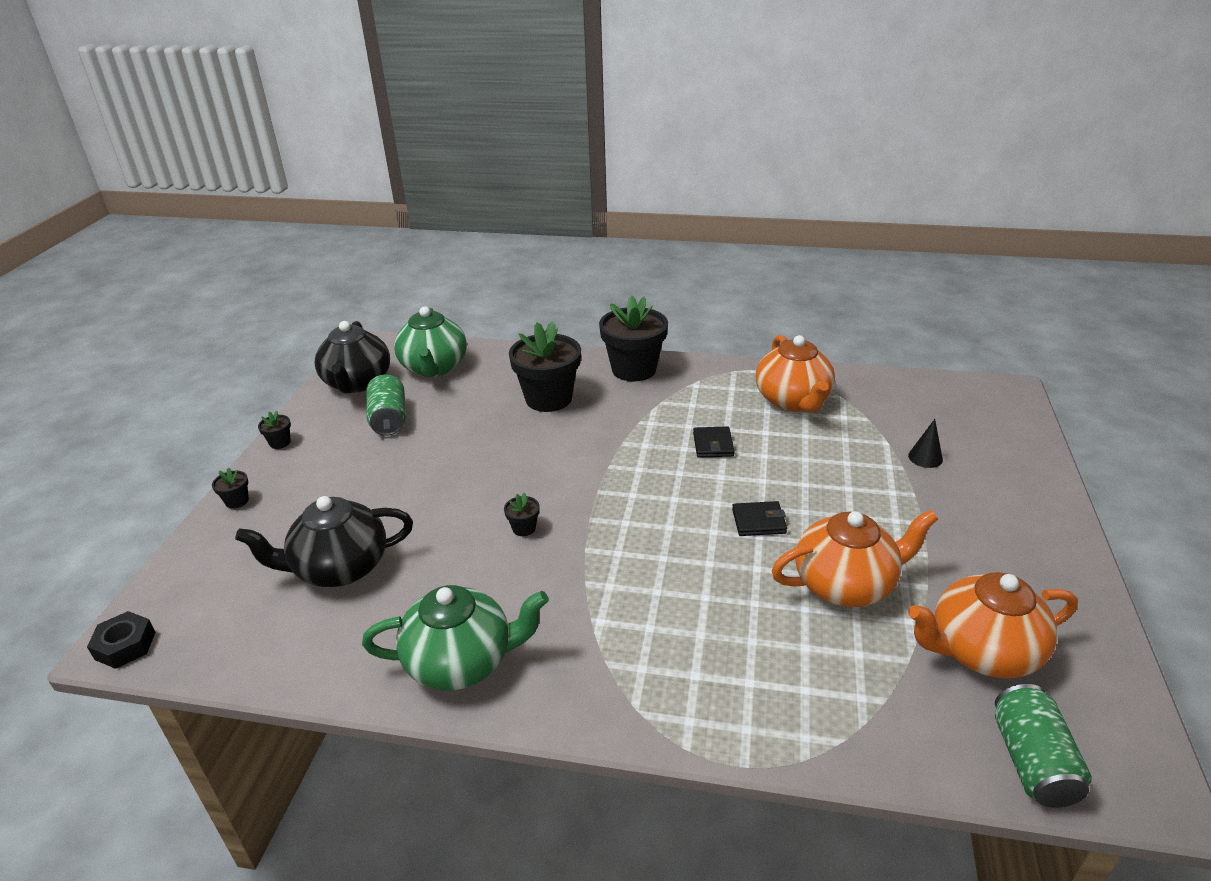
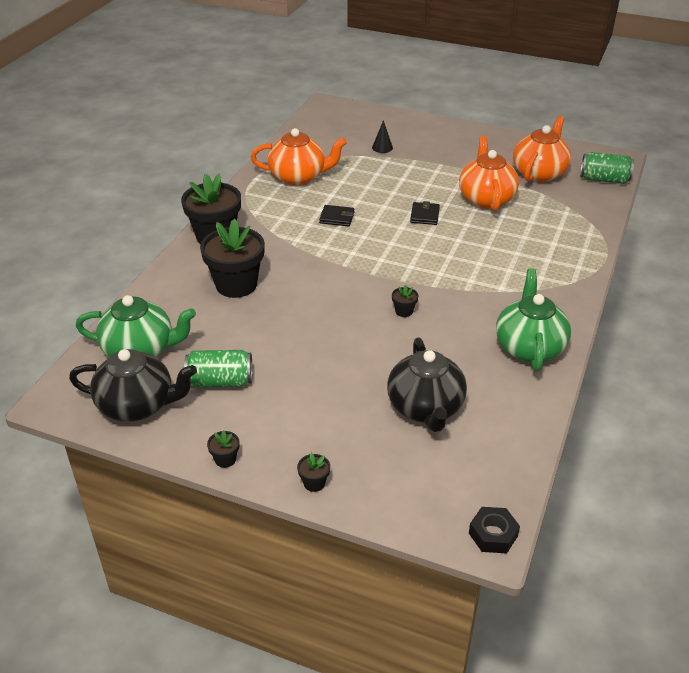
camera: 80 degrees left, 5 degrees up
orange teapot [908,572,1078,679] -> orange teapot turned 150 degrees counterclockwise [513,115,571,182]

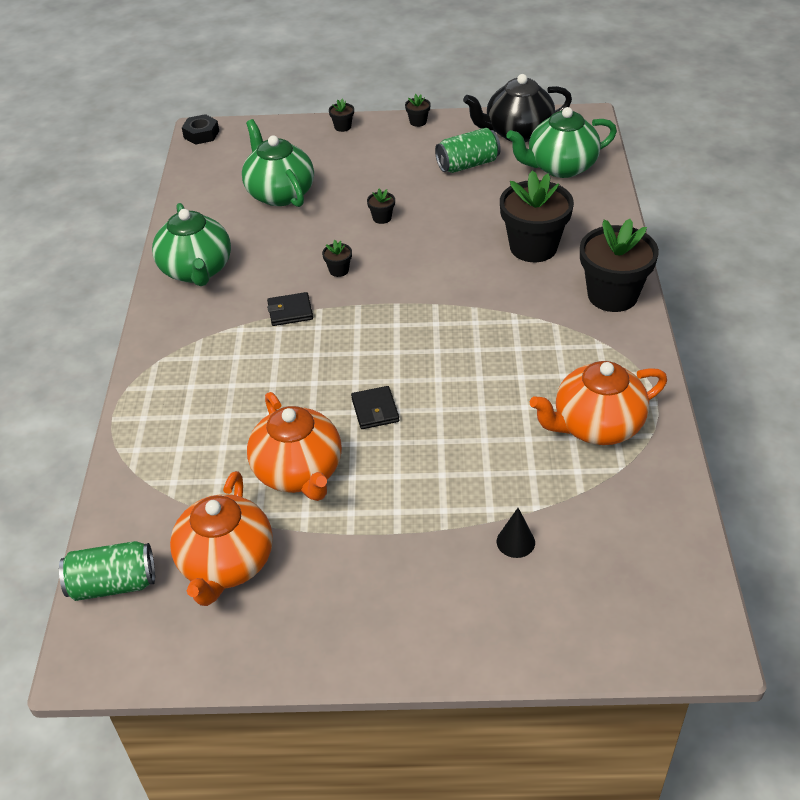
camera: 160 degrees right, 5 degrees up
black wallet [319,205,355,226] -> black wallet moved to [267,292,313,326]
black teapot [387,337,467,432] -> green teapot [242,119,314,207]
none -> black flower pot [367,189,395,224]

